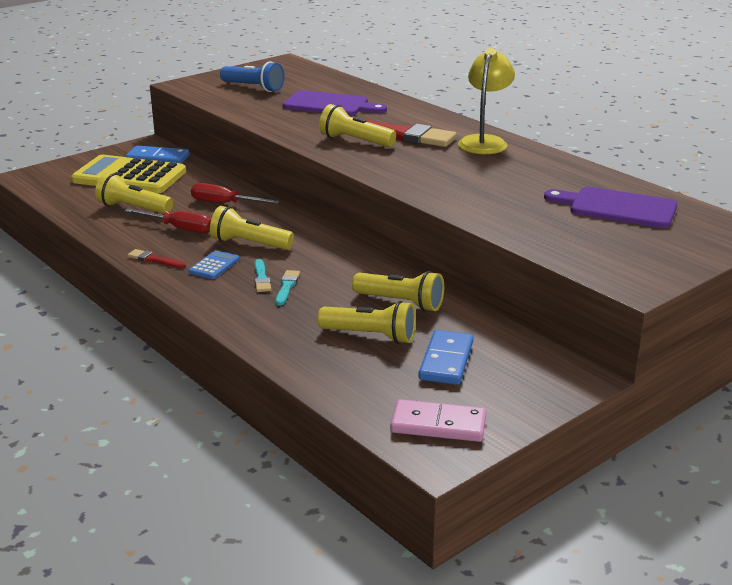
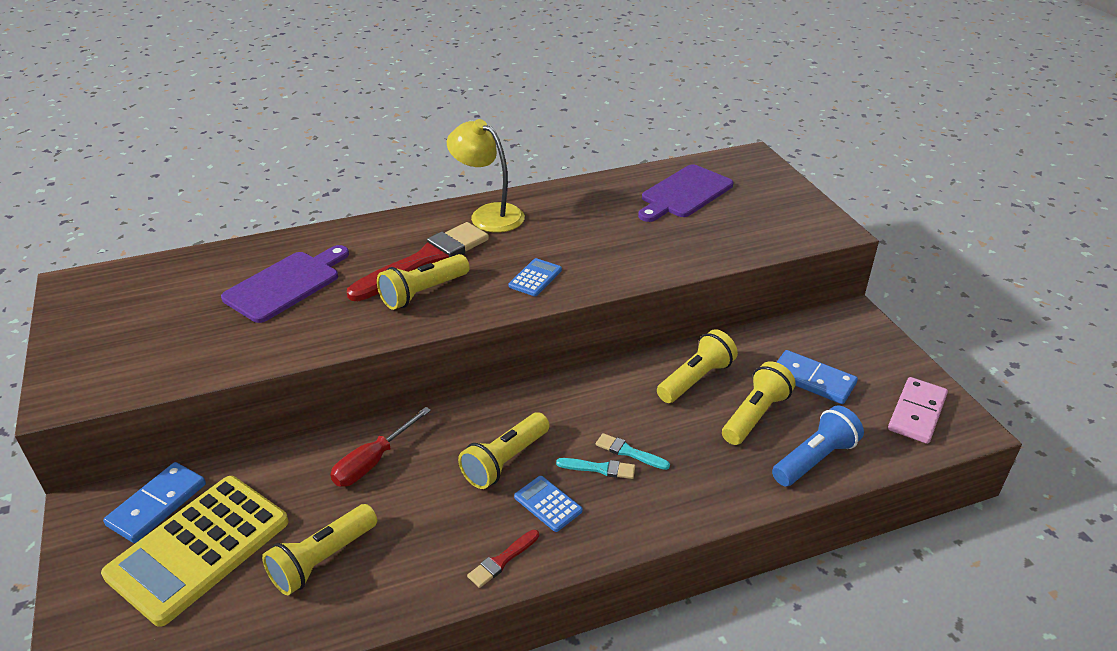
camera: 70 degrees left, 10 degrees up
red screwdriver [124,208,211,233] -> none
blue flashlight [220,61,285,92] -> blue flashlight moved to [772,405,864,486]
none -> blue calculator [509,258,562,296]

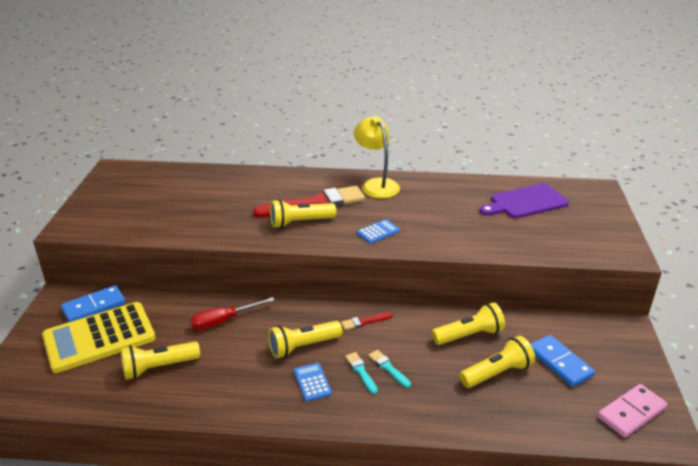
camera: 25 degrees right, 5 degrees down
purple cutting board [221,245,349,323] -> none
red brush [467,530,539,588] -> red brush moved to [341,312,393,330]
turquoise brush [556,458,635,479] -> turquoise brush turned 150 degrees counterclockwise [345,352,378,394]
blue flashlight [772,405,864,486] -> none

